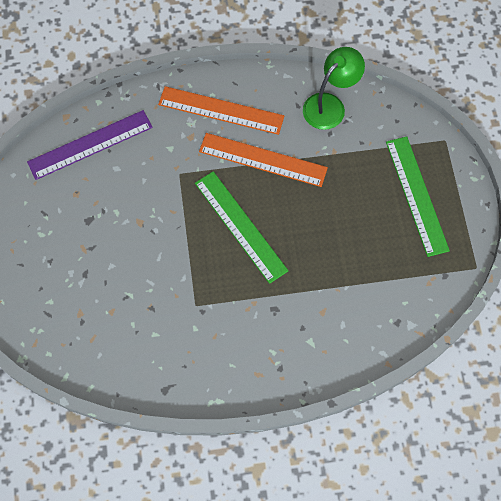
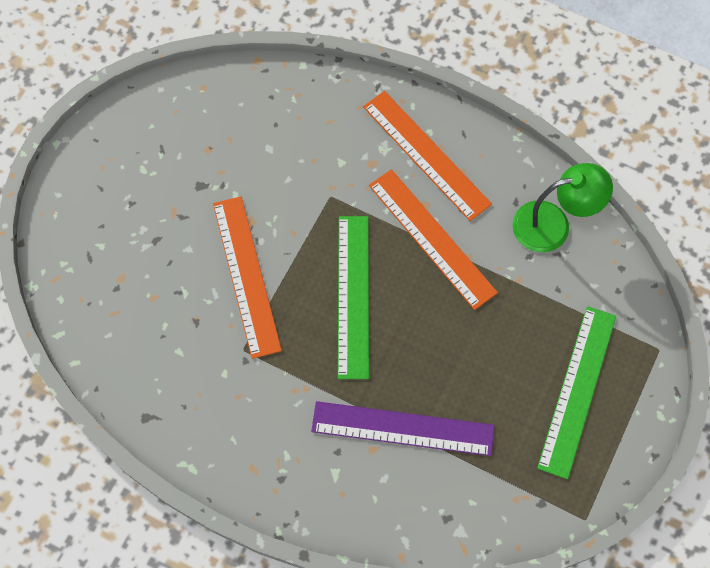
camera: 35 degrees right, 0 degrees up
purple ruler [27,110,153,180] -> purple ruler moved to [311,401,495,456]
none -> orange ruler [213,196,282,359]

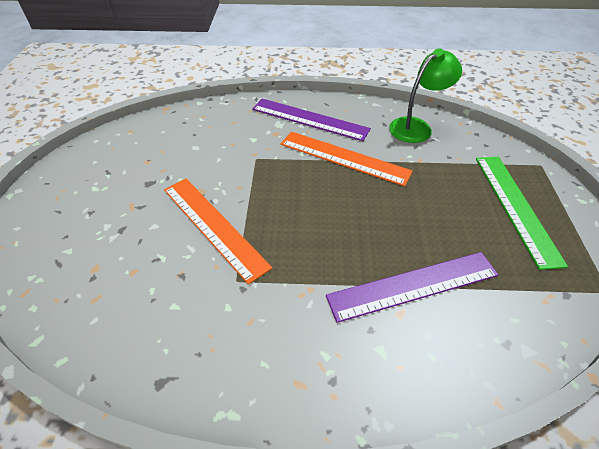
camera: 25 degrees left, 20 degrees down
green ruler [338,216,369,379] -> none
orange ruler [363,91,492,221] -> purple ruler [252,99,371,141]

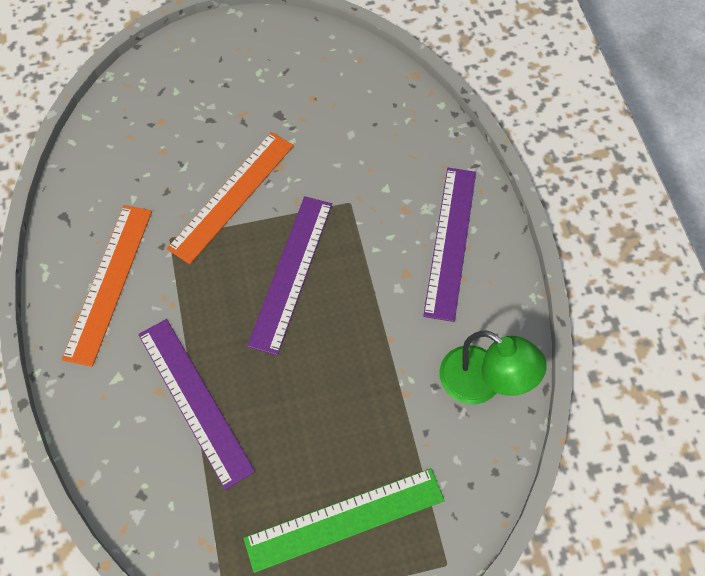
camera: 75 degrees right, 15 degrees up
orange ruler [281,132,413,186] -> orange ruler moved to [62,205,152,367]
none -> purple ruler [247,196,332,355]

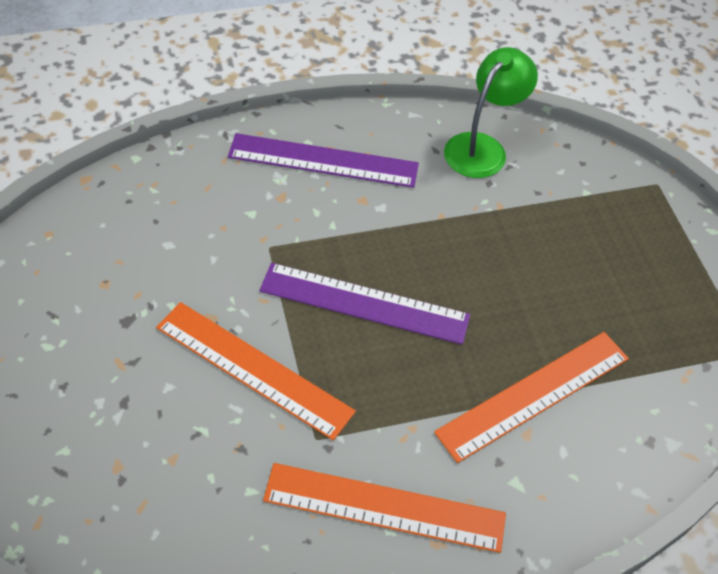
camera: 95 degrees left, 10 degrees down
purple ruler [138,319,255,490] -> orange ruler [434,332,629,463]
green ruler [243,468,445,573] -> none

